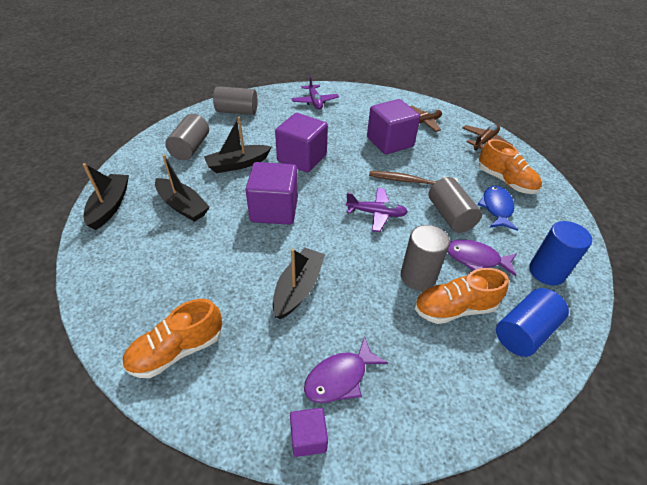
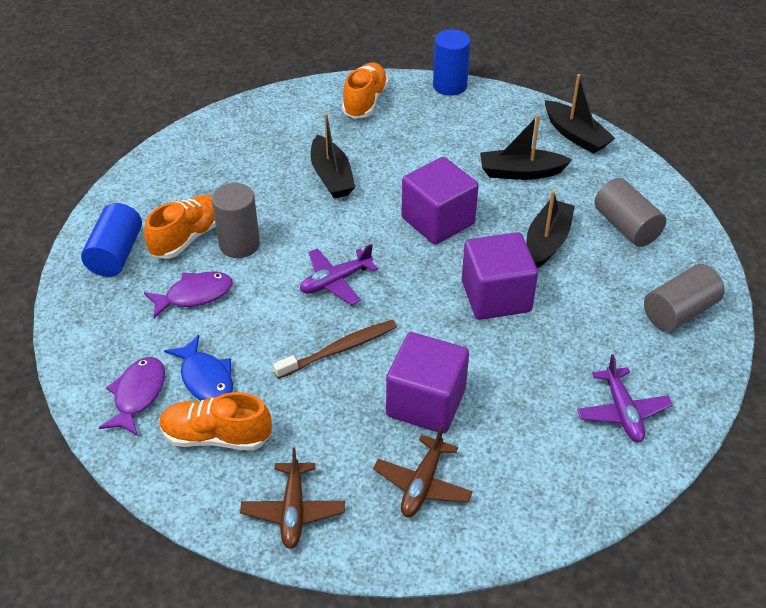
camera: 140 degrees right, 0 degrees up
purple cube [290,408,328,457] -> none
purple plane [292,76,339,110] -> purple plane turned 135 degrees counterclockwise [577,354,673,442]
purple fish [304,336,388,403] -> purple fish moved to [99,357,165,436]
grey cylinder [429,177,482,233] -> none
blue cylinder [529,221,592,286] -> blue cylinder moved to [433,29,471,96]

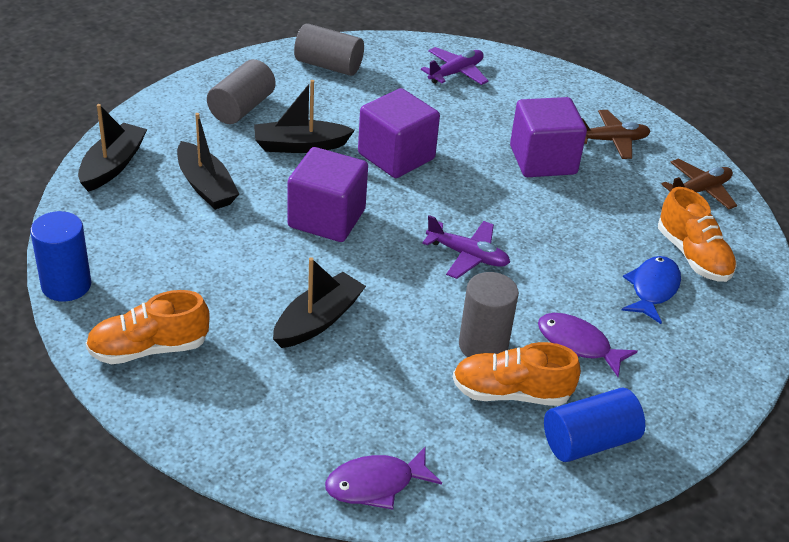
camera: 125 degrees left, 5 degrees down
purple fish [99,357,165,436] -> purple fish moved to [325,447,442,510]
brown toothbrush [273,320,397,379] -> none

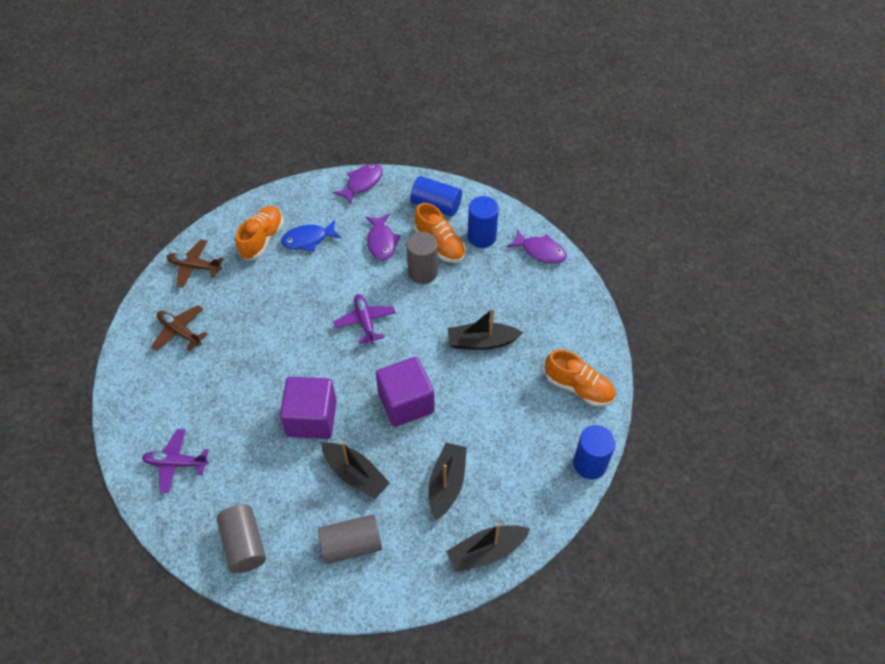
camera: 130 degrees left, 15 degrees up
purple cube [510,97,587,177] -> none
none -> purple fish [333,164,383,205]
none -> blue cylinder [468,196,499,248]

